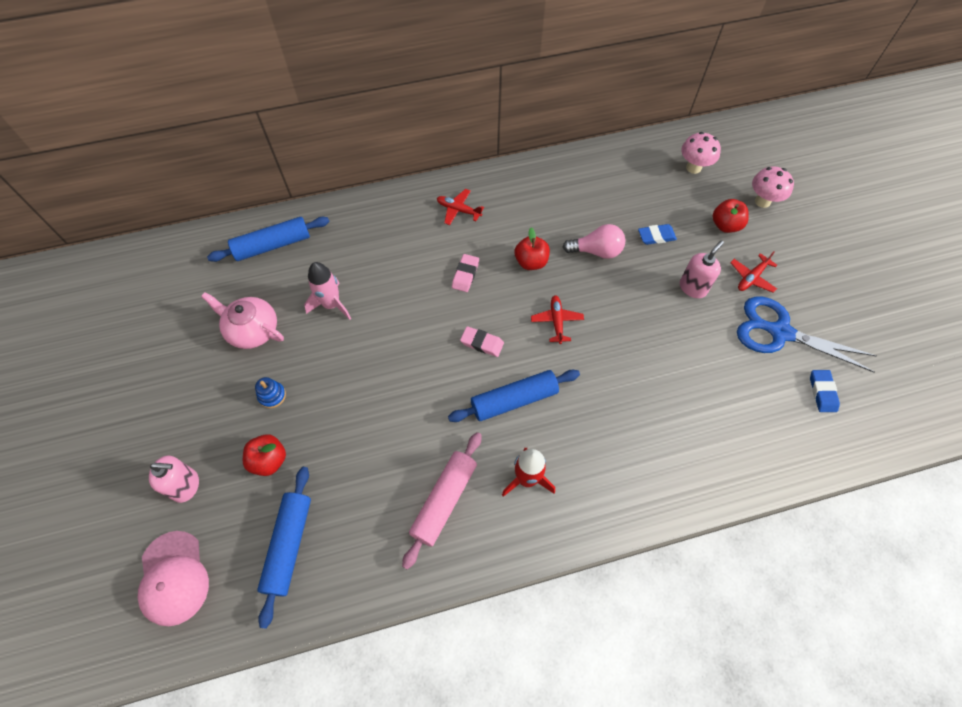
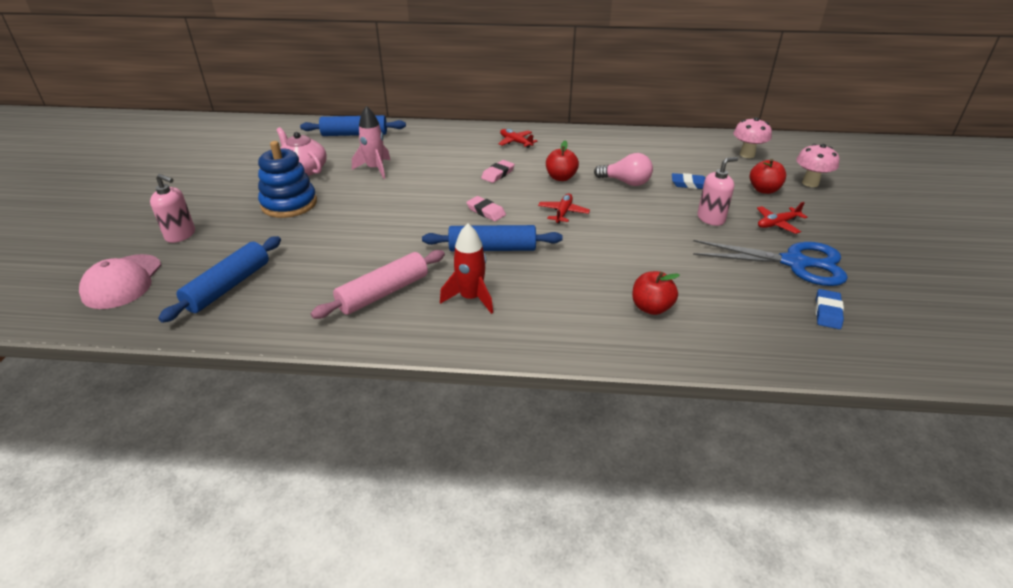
camera: 20 degrees right, 25 degrees down
red apple [243,434,286,476] -> red apple moved to [632,271,680,315]
blue stacking toy [255,377,286,408] -> blue stacking toy [258,141,317,218], size x2.19
blue scissors [737,296,877,373] -> blue scissors turned 150 degrees clockwise [693,240,848,286]

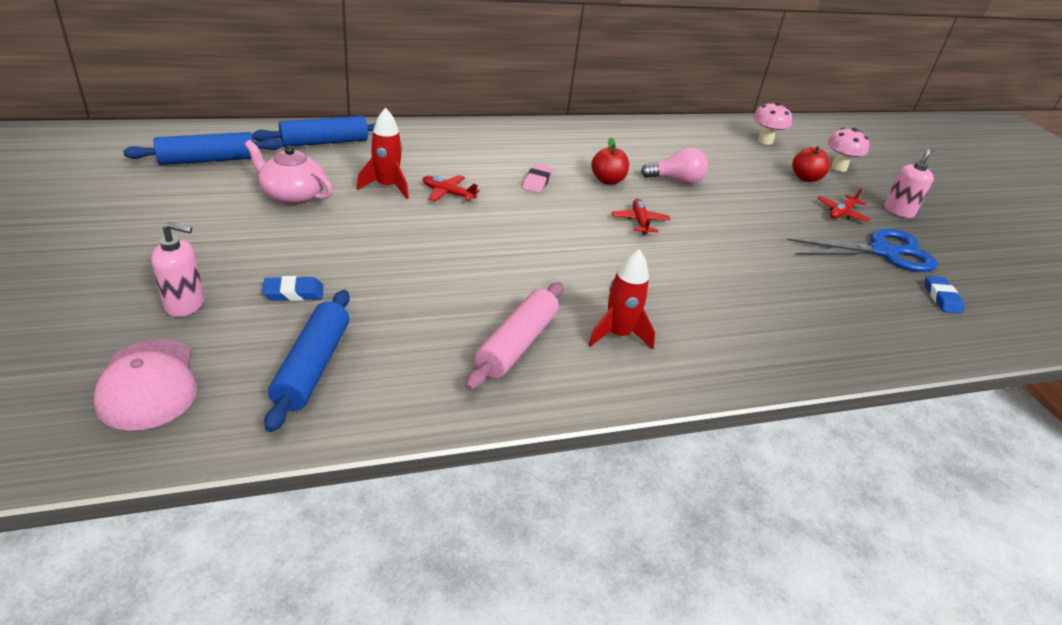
camera: 25 degrees left, 0 degrees up
blue stacking toy [258,141,317,218] -> none
pink rocket [352,106,390,179] -> red rocket [357,108,409,199]
blue rolling pin [422,225,563,251] -> blue rolling pin moved to [123,132,283,165]
pink eraser [466,196,506,221] -> none
red plane [498,129,538,148] -> red plane moved to [423,175,480,202]
red apple [632,271,680,315] -> none
blue eraser [672,173,705,189] -> blue eraser moved to [262,276,323,301]
pink soap dispenser [698,157,738,226] -> pink soap dispenser moved to [884,148,934,218]

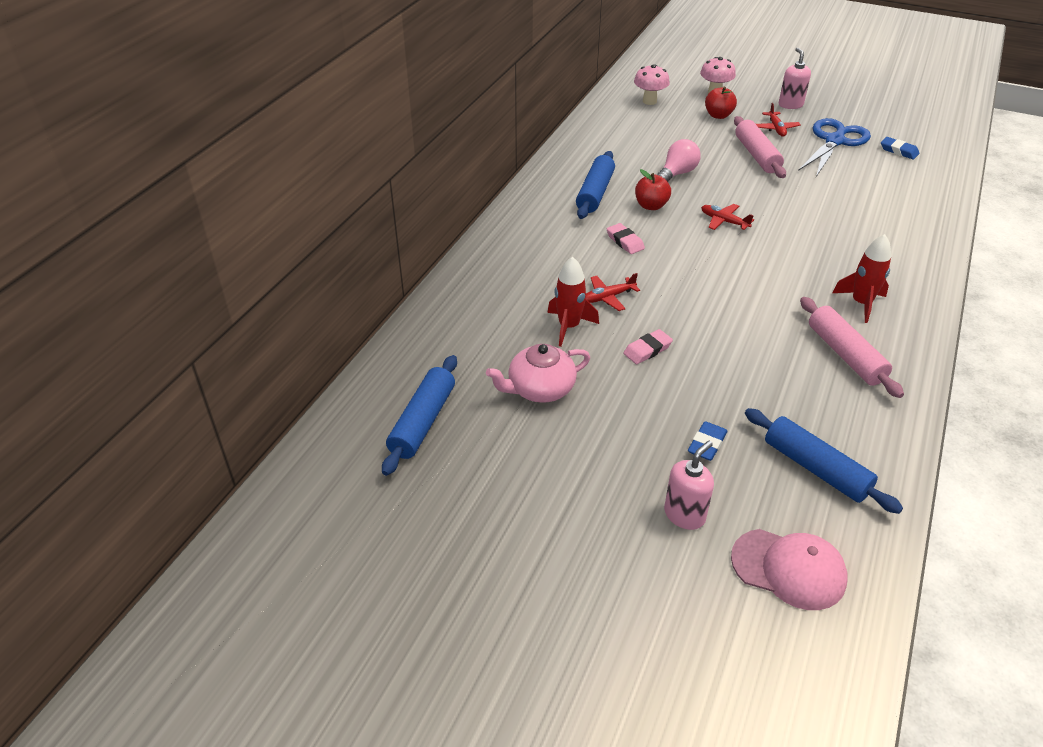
camera: 45 degrees left, 5 degrees up
blue rolling pin [252,116,375,147] -> blue rolling pin moved to [576,151,615,219]
none -> pink eraser [623,329,673,364]
none -> pink rolling pin [734,116,786,178]

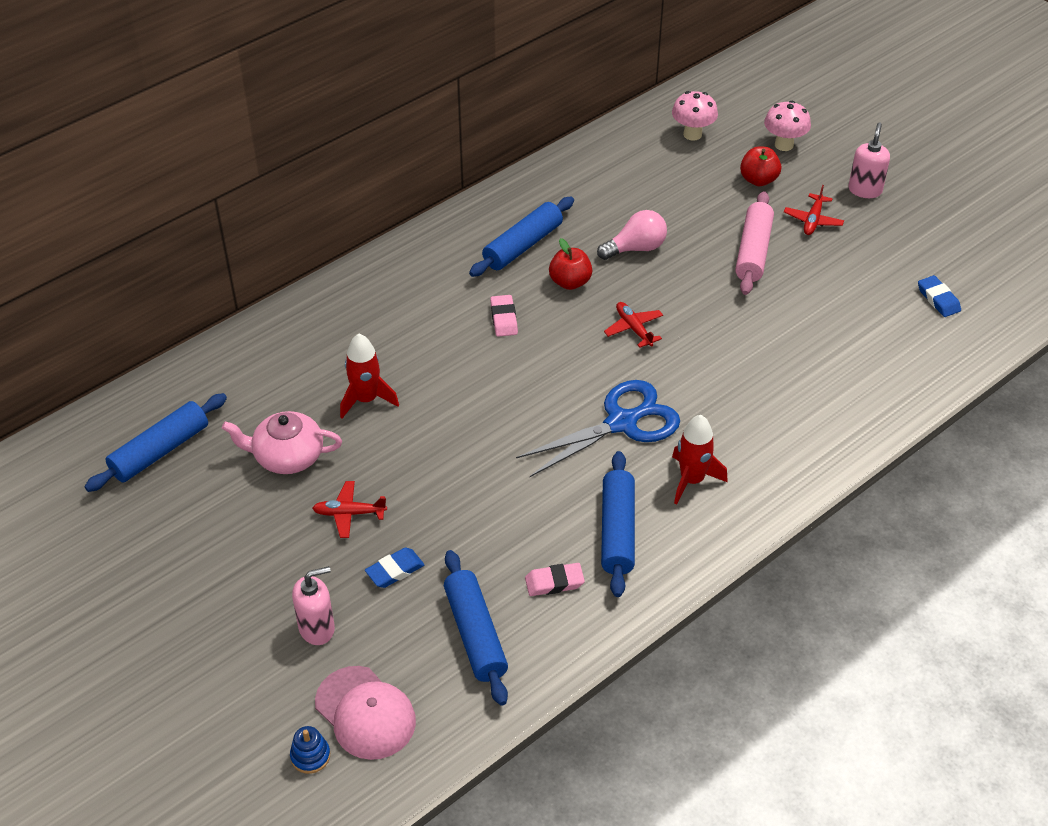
camera: 25 degrees right, 5 degrees up
red plane [586,273,640,311] -> red plane moved to [312,481,387,538]
pink eraser [623,329,673,364] -> pink eraser moved to [525,563,585,596]
blue scissors [798,118,871,177] -> blue scissors moved to [516,380,680,477]
pink rolling pin [800,297,904,398] -> blue rolling pin [601,451,635,597]
none -> blue stacking toy [290,726,330,774]

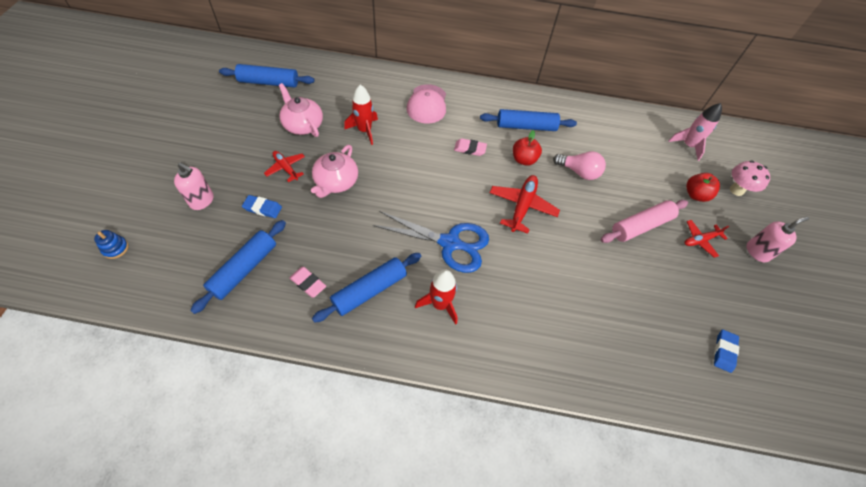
camera: 45 degrees right, 10 degrees up
pink cap [315,666,416,760] -> pink cap moved to [407,84,446,124]
pink eraser [490,295,518,337] -> pink eraser turned 60 degrees clockwise [454,138,487,156]
red plane [604,302,663,348] -> red plane [490,175,560,234], size x1.61
pink mushroom [672,91,718,141] -> pink rocket [668,103,722,161]
none -> pink teapot [311,145,358,198]

